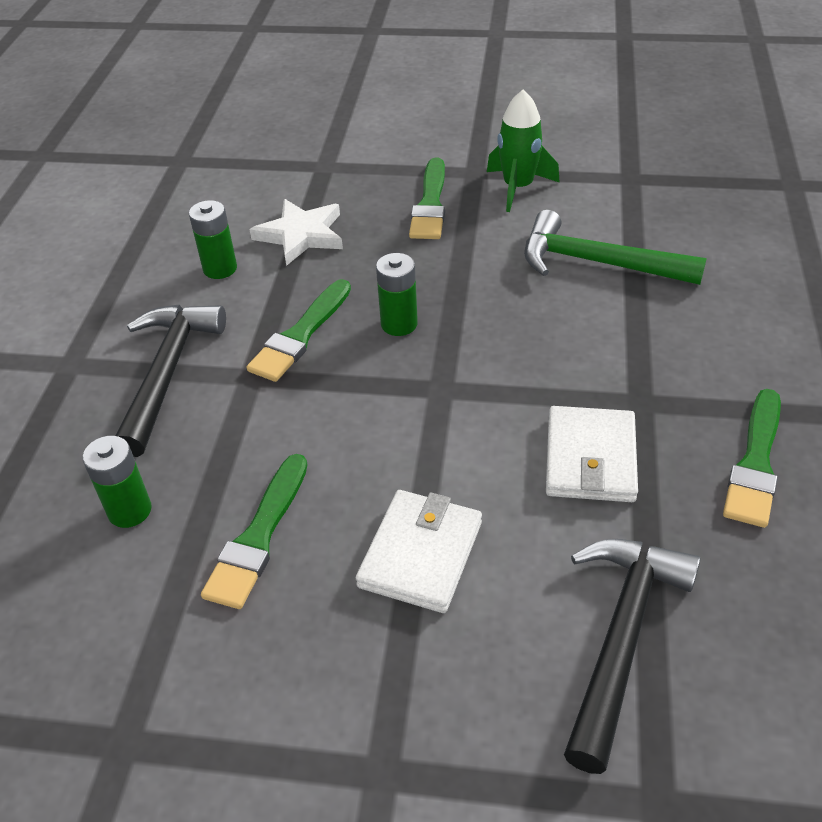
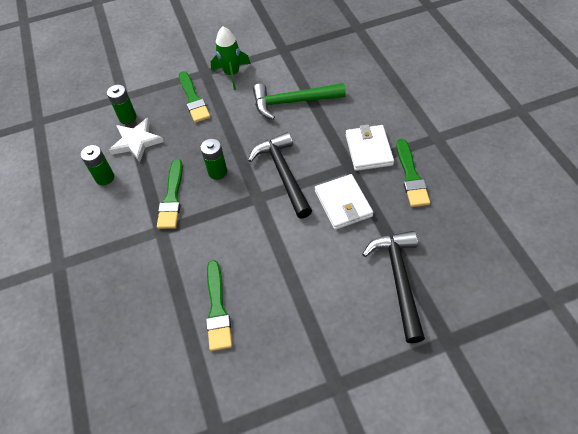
camera: 25 degrees left, 10 degrees up
green battery [82,436,152,528] -> green battery moved to [107,85,137,124]
black hammer [115,304,226,457] -> black hammer moved to [248,132,312,219]
white wallet [356,490,482,613] -> white wallet moved to [346,124,394,171]

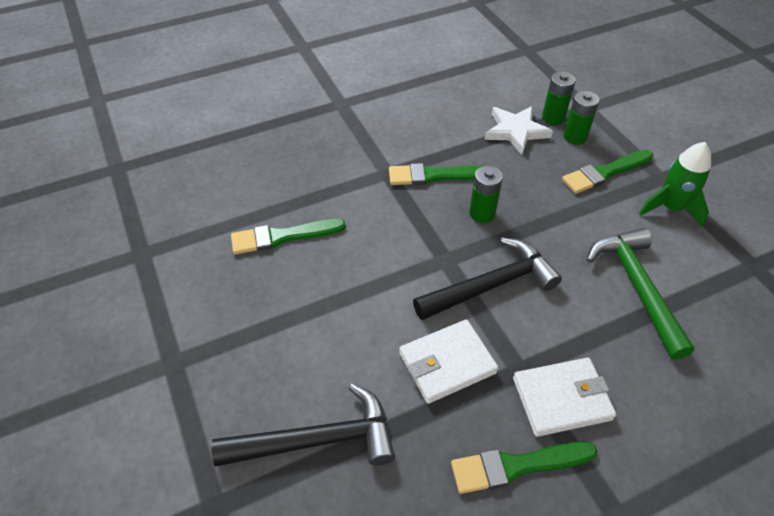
camera: 80 degrees right, 5 degrees down
green battery [81,145,114,185] -> green battery moved to [564,91,599,145]

